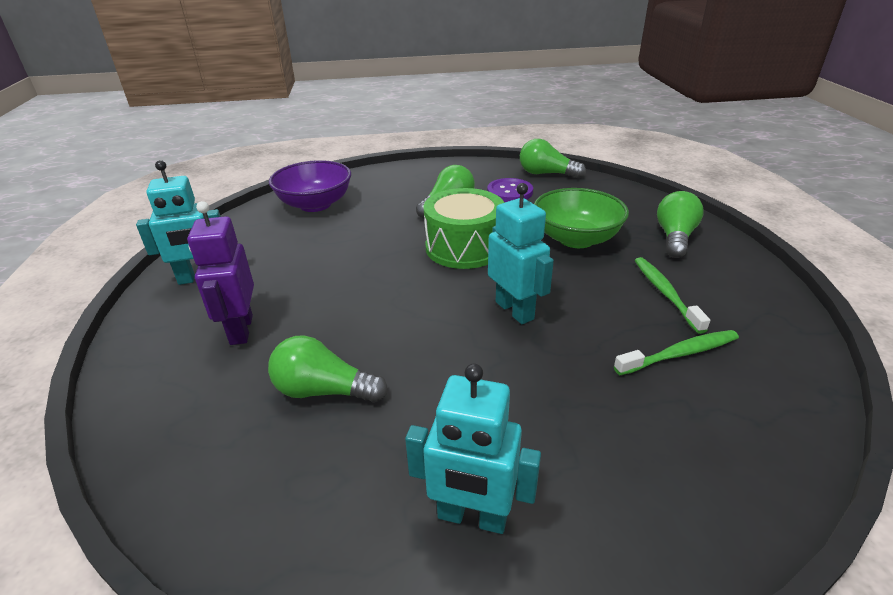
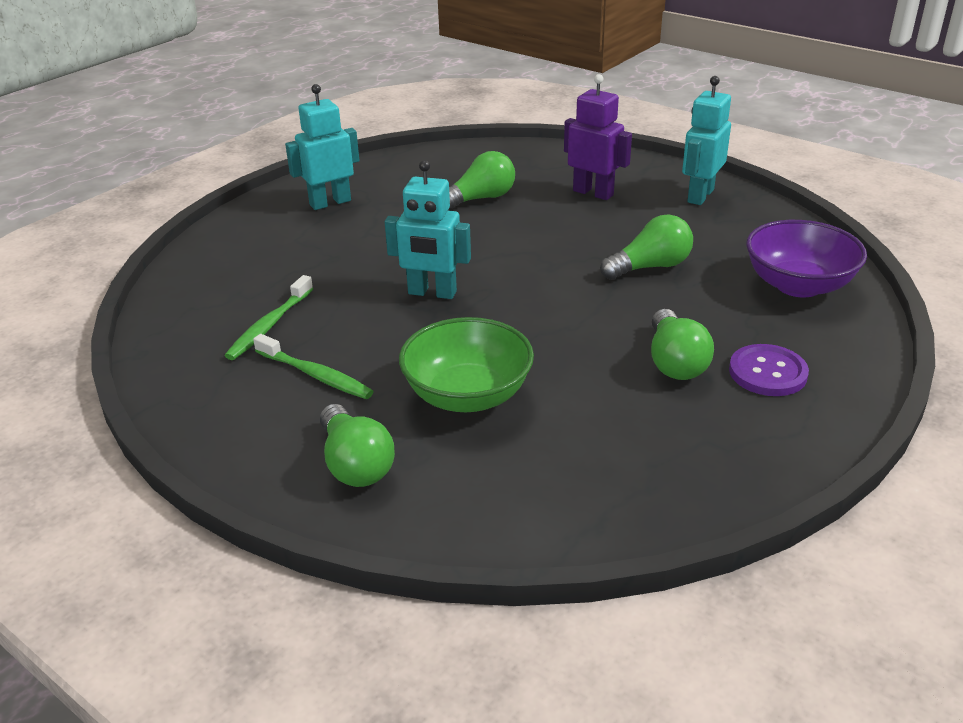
camera: 135 degrees right, 0 degrees up
green drum [424,188,504,269] -> none
purple button [487,178,533,202] -> purple button moved to [729,344,809,396]
green light bulb [520,139,586,178] -> green light bulb moved to [600,214,693,280]

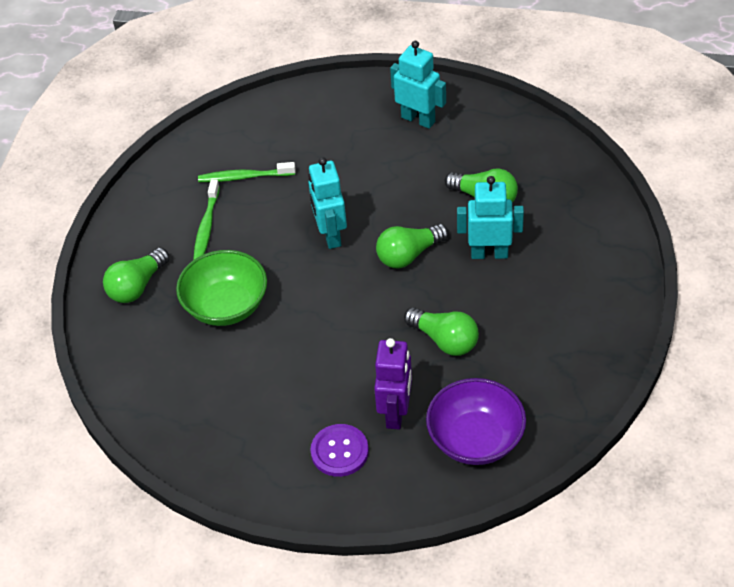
camera: 65 degrees right, 15 degrees up
purple robot [564,74,632,200] -> purple robot moved to [374,338,412,429]
green light bulb [651,309,714,380] -> green light bulb moved to [376,224,449,268]
turquoise robot [682,76,731,205] -> turquoise robot moved to [457,176,524,259]

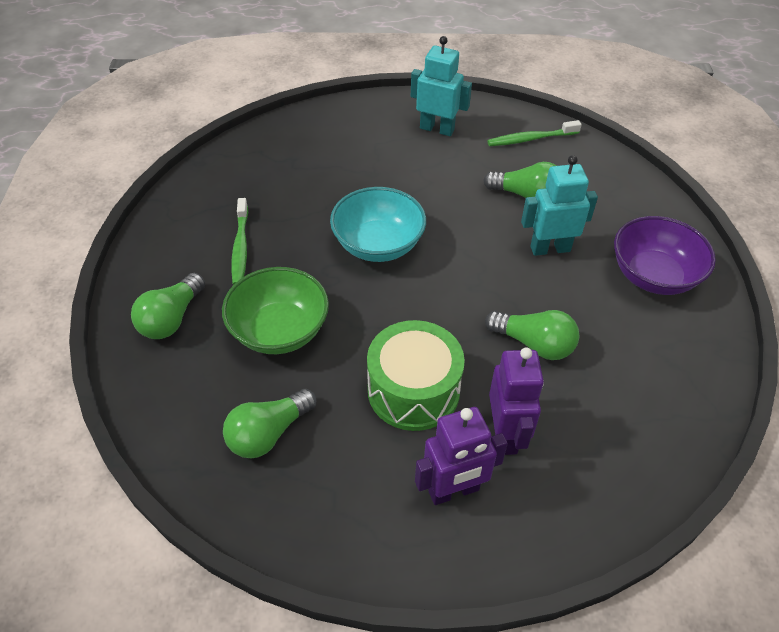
camera: 15 degrees left, 0 degrees up
green toothbrush [198,162,296,182] -> green toothbrush moved to [487,120,582,146]
turquoise robot [308,157,347,249] -> turquoise bowl [330,187,426,262]
purple button [311,424,369,477] -> purple robot [415,407,508,505]
green light bulb [376,224,449,268] -> green light bulb moved to [223,389,316,459]
purple bowl [426,378,526,465] -> purple bowl moved to [614,216,716,295]
none -> green drum [367,320,465,431]

